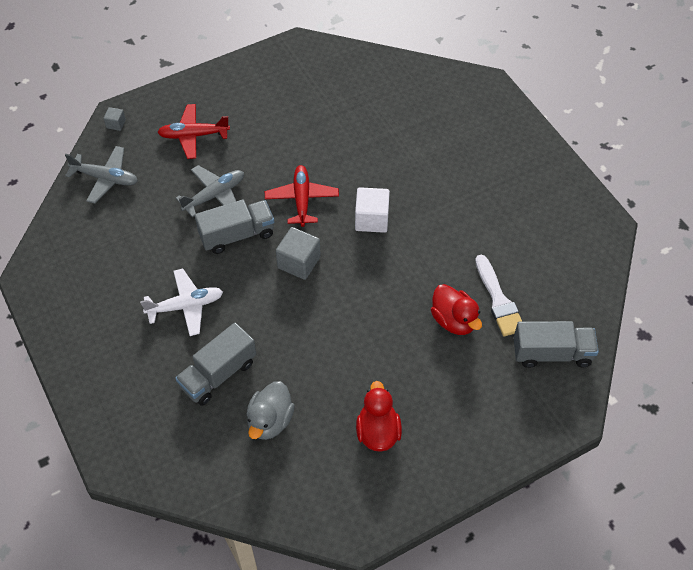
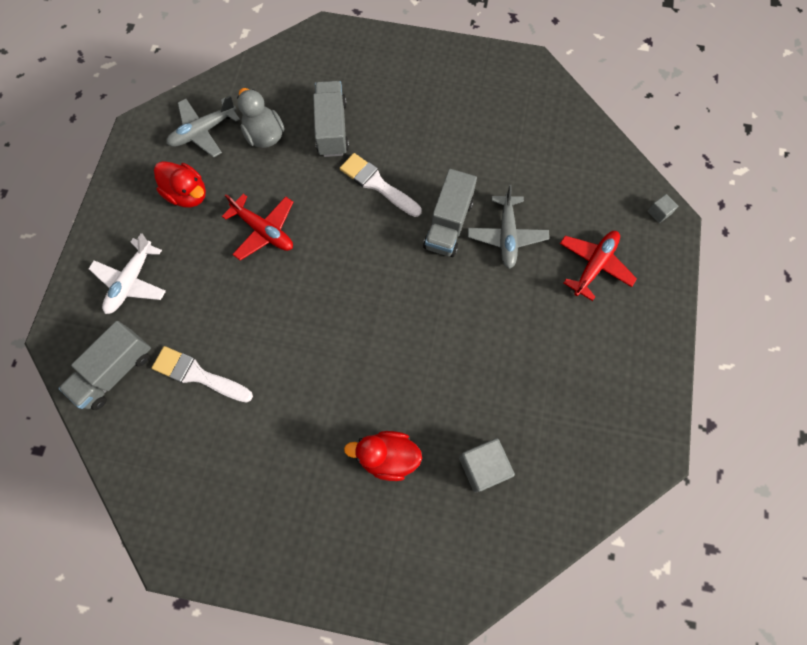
camera: 130 degrees right, 15 degrees up
grey plane [65,146,138,204] -> grey plane moved to [166,96,240,158]
white plane [140,269,223,336] -> white plane moved to [89,233,166,314]
red plane [265,165,339,227] -> red plane moved to [222,194,293,261]
grey cube [276,227,321,280] -> grey cube moved to [459,438,515,492]
white cube [355,187,390,233] -> none
red duck [431,284,482,335] -> red duck moved to [344,431,422,481]
none -> white brush [340,153,422,217]

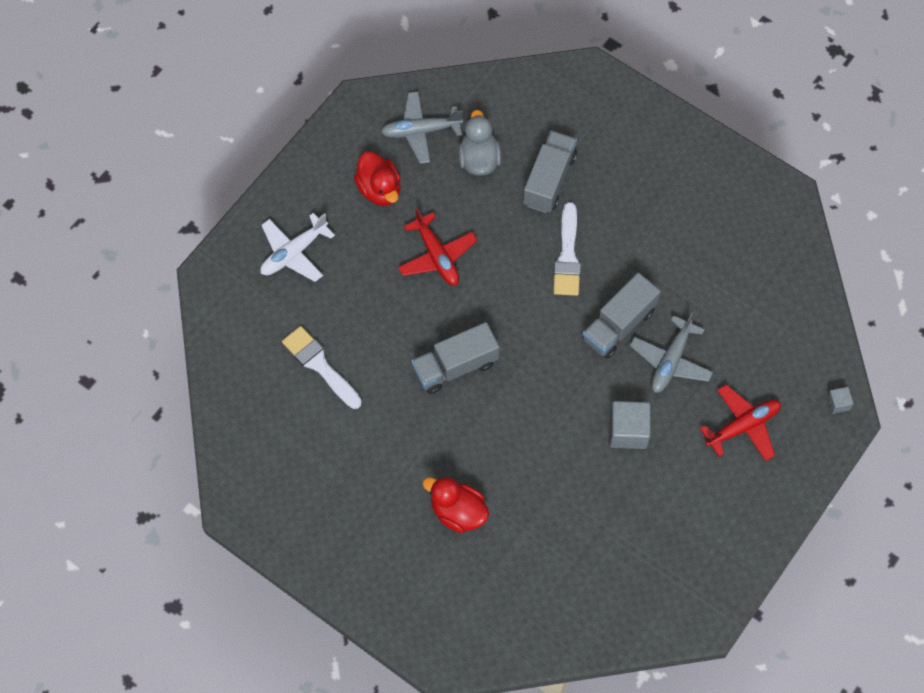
camera: 25 degrees right, 5 degrees down
grey truck [58,321,151,410] -> grey truck moved to [412,322,500,394]
white brush [340,153,422,217] -> white brush turned 150 degrees counterclockwise [553,202,581,296]
grey cube [459,438,515,492] -> grey cube moved to [610,401,651,449]

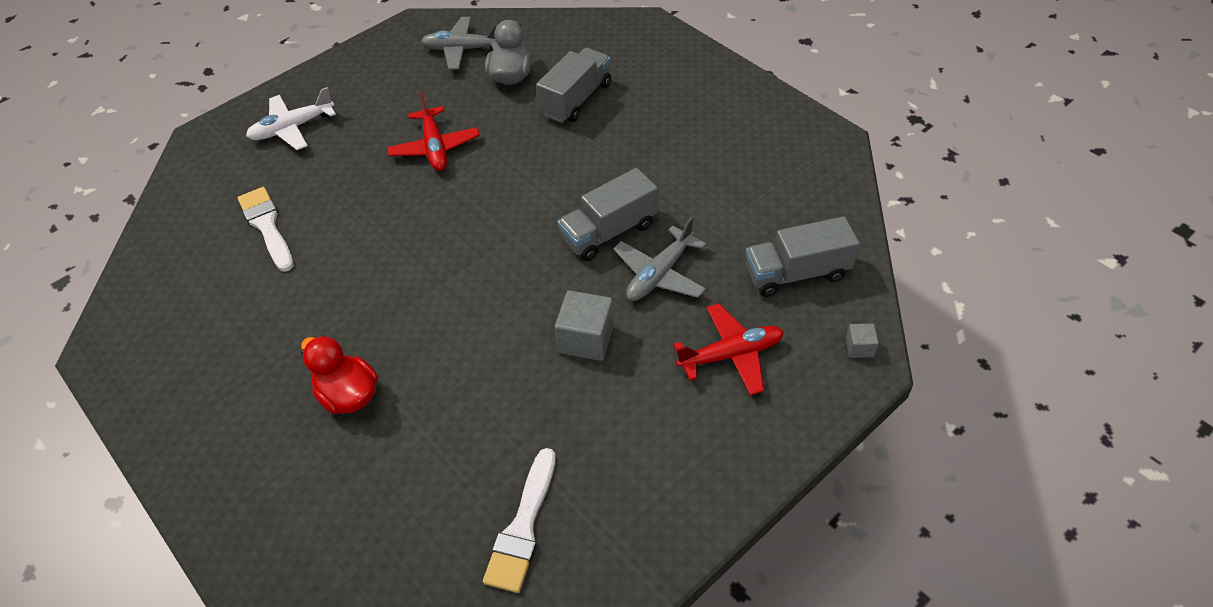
camera: 15 degrees right, 15 degrees down
red duck [354,151,401,206] -> none
grey truck [412,322,500,394] -> grey truck moved to [745,216,860,297]
white brush [553,202,581,296] -> white brush moved to [483,448,556,593]

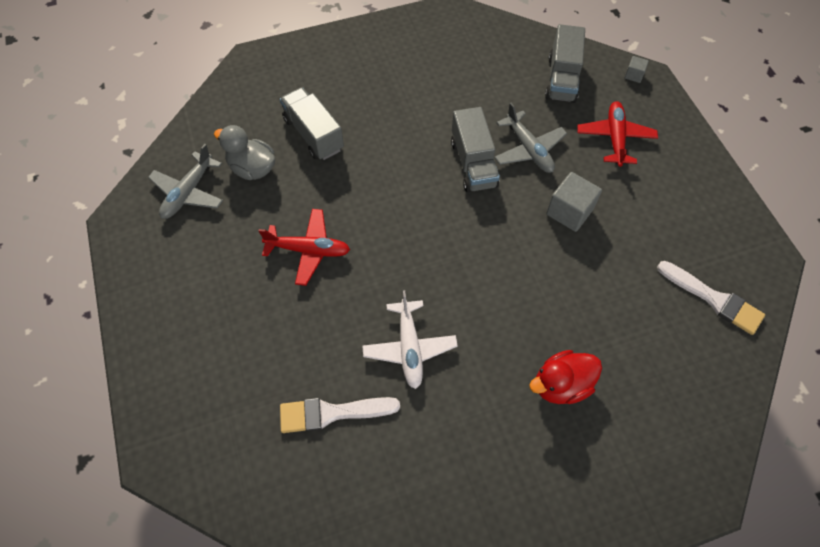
camera: 70 degrees left, 10 degrees up
white plane [246,87,336,150] -> white plane moved to [362,290,458,389]

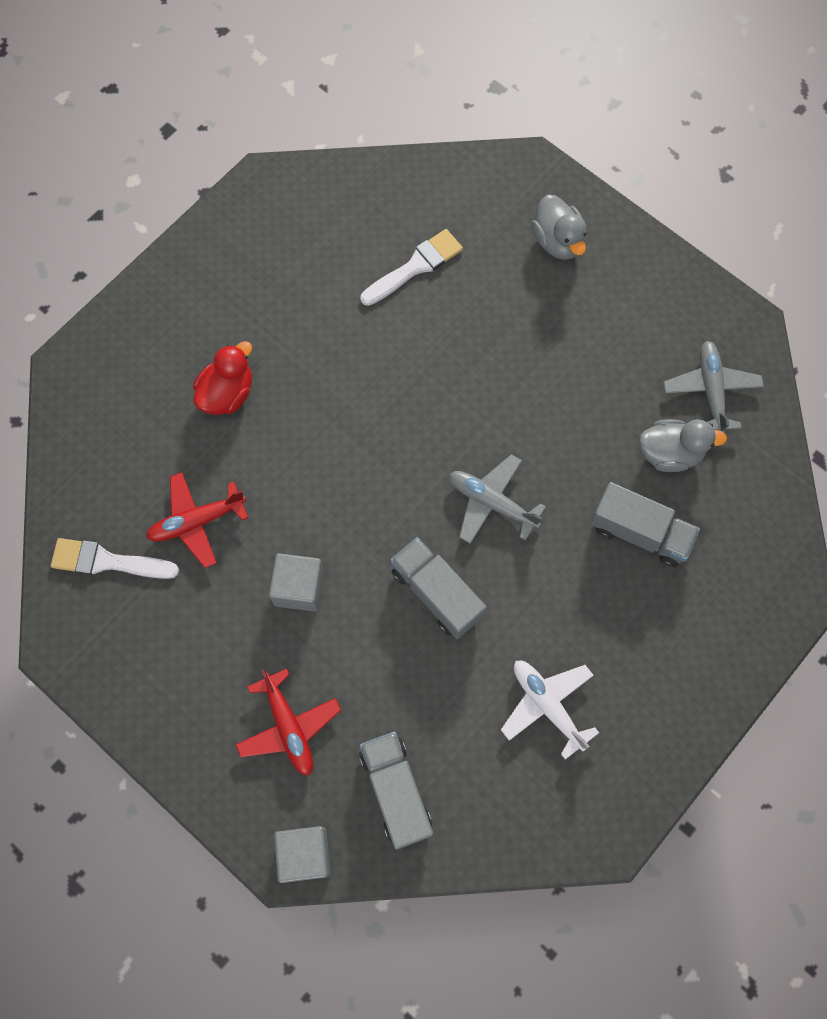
camera: 150 degrees right, 10 degrees up
red plane [258,209,350,286] -> red plane moved to [146,472,248,568]
white plane [362,290,458,389] -> white plane moved to [501,661,599,760]
grey plane [494,103,567,173] -> grey plane moved to [449,454,546,544]
grey cube [624,56,649,83] -> grey cube [274,826,331,883], size x1.92
none -> grey duck [532,195,587,260]

